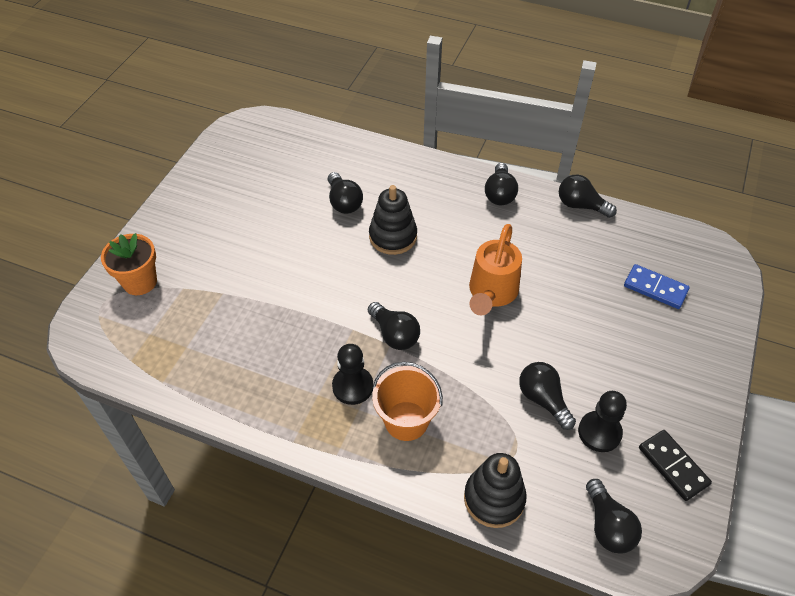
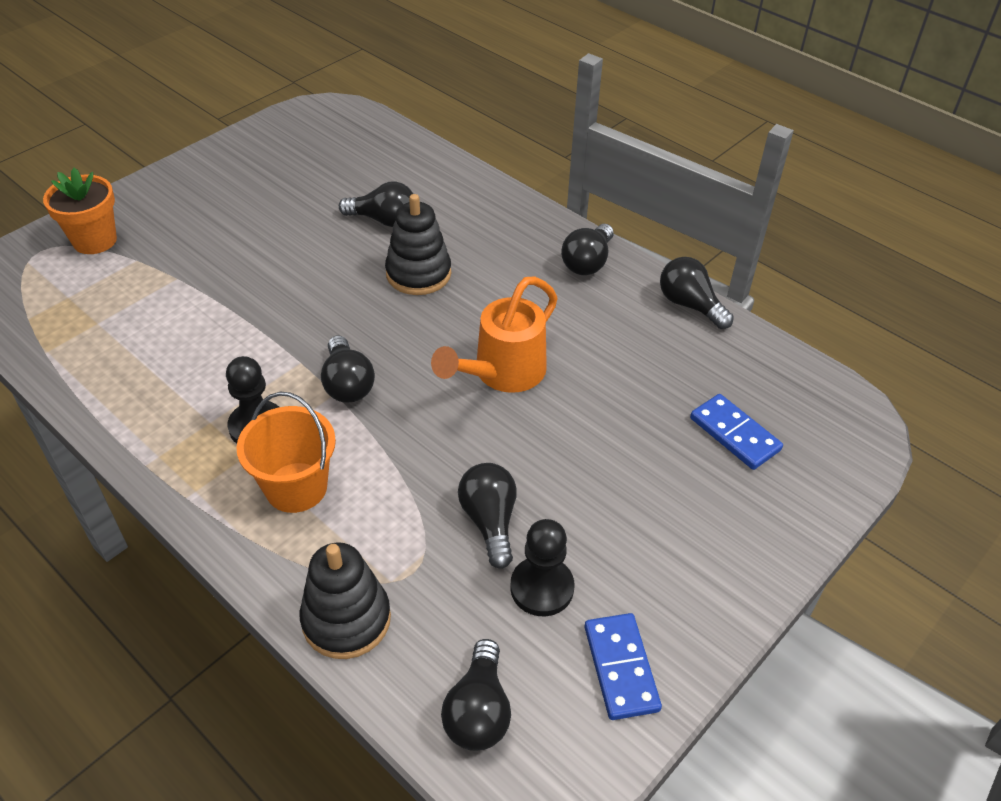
camera: 20 degrees right, 5 degrees down
black light bulb [328,172,363,214] -> black light bulb turned 75 degrees counterclockwise [339,182,413,227]
black domino [639,430,712,501] -> blue domino [585,613,662,720]

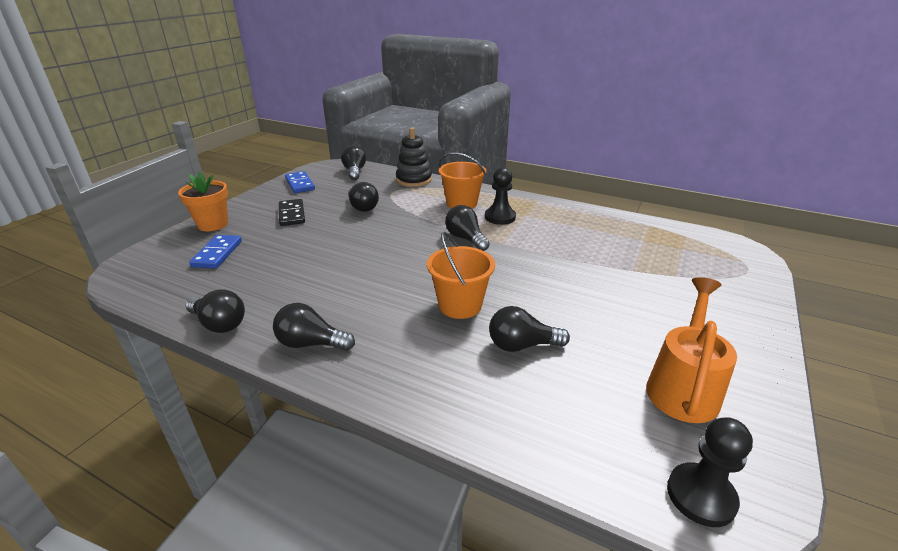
camera: 165 degrees right, 15 degrees down
orange flower pot [43,167,117,254] -> orange flower pot moved to [178,171,228,231]
black stacking toy [385,194,451,295] -> orange bucket [427,232,495,319]
orange watering can [431,276,558,393] -> orange watering can moved to [646,277,737,423]
black pawn [510,519,574,616] -> black pawn moved to [667,417,753,527]
black light bulb [561,224,614,275] -> black light bulb turned 90 degrees counterclockwise [273,303,355,351]
blue domino [690,394,783,470] -> blue domino turned 60 degrees clockwise [189,235,242,268]
none -> black domino [279,199,305,226]

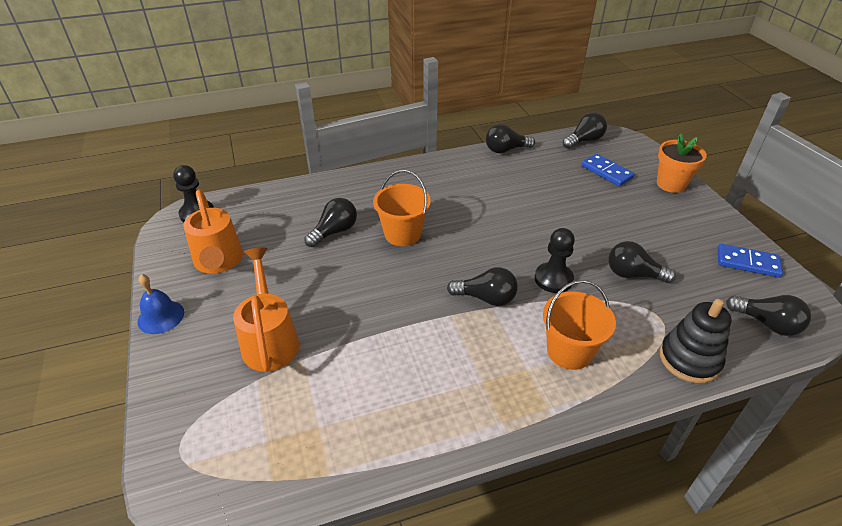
camera: 135 degrees right, 10 degrees up
black light bulb [273,303,355,351] -> black light bulb moved to [563,112,607,149]
black domino [279,199,305,226] -> none
black pawn [485,168,516,225] -> black pawn moved to [535,228,575,293]
none -> blue bell [137,274,184,334]
none -> orange watering can [233,247,299,372]

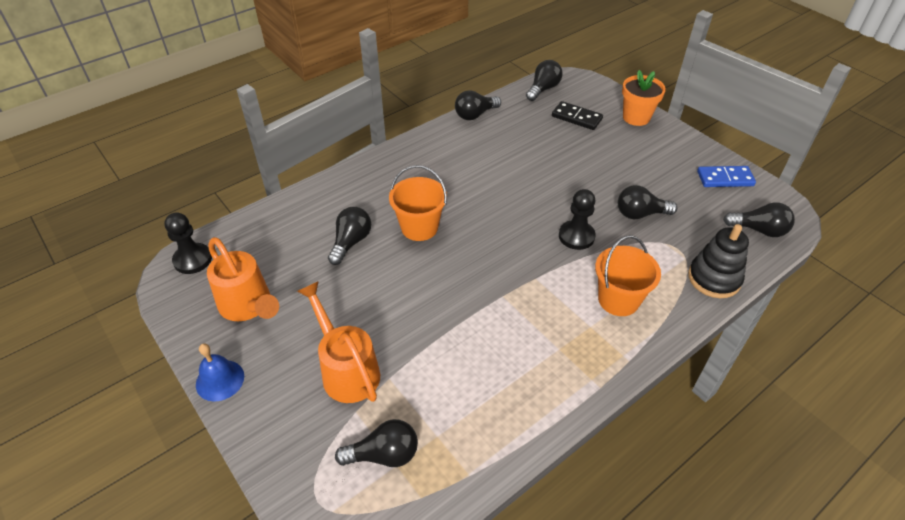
camera: 20 degrees left, 5 degrees up
black light bulb [447,267,518,306] -> black light bulb moved to [335,419,418,467]
blue domino [581,154,635,186] -> black domino [552,101,603,130]

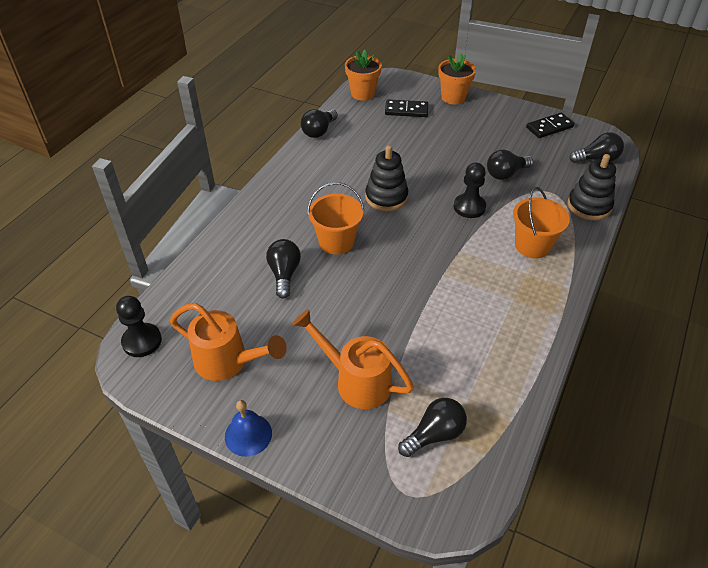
camera: 25 degrees left, 0 degrees up
black light bulb [526,60,563,101] -> orange flower pot [345,50,382,101]
blue domino [697,166,756,187] -> black domino [526,113,574,138]
none -> black stacking toy [365,145,408,211]

